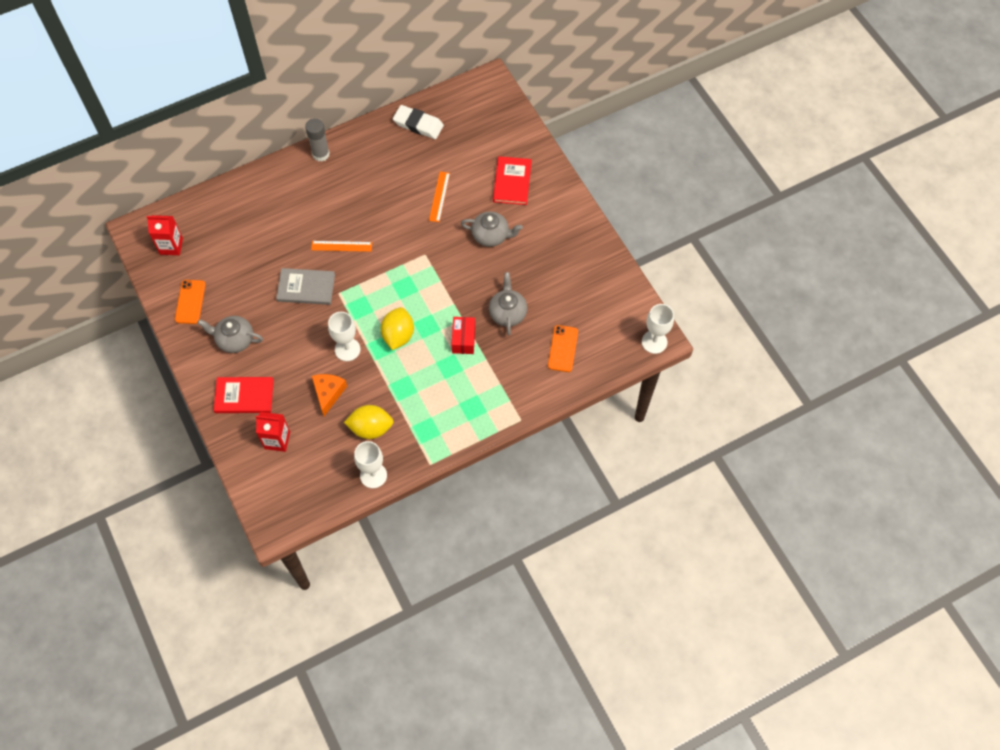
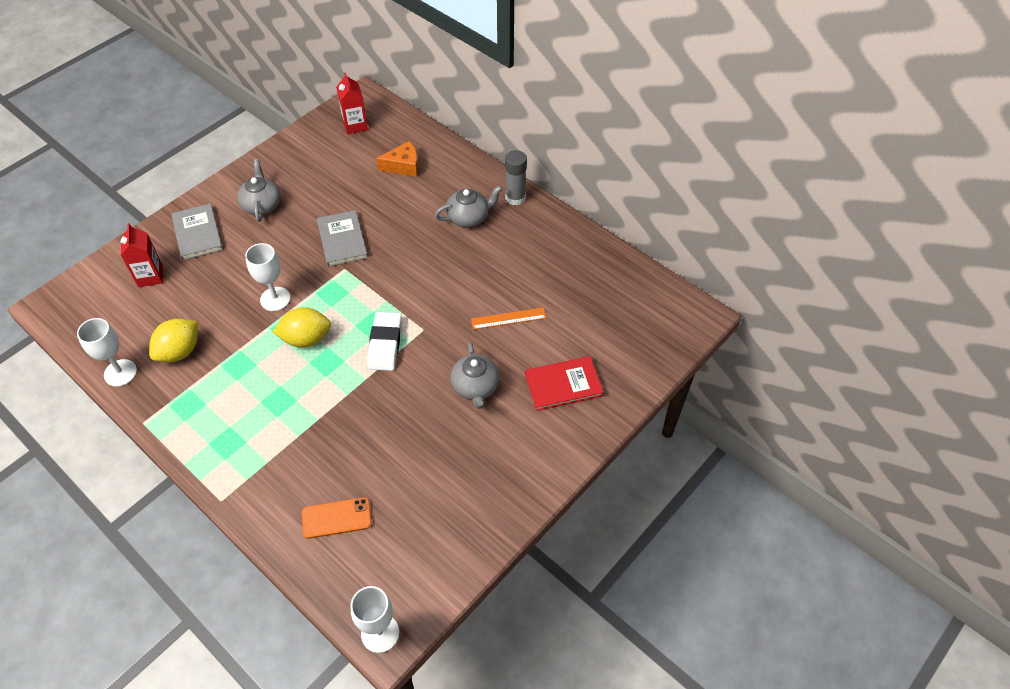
camera: 70 degrees right, 10 degrees down
orange phone [175,280,206,324] -> none
red book [213,377,274,413] -> grey book [171,203,223,260]
orange ruler [311,241,372,252] -> none
orange cheese [312,374,347,416] -> orange cheese moved to [376,141,418,177]
yellow lemon [344,405,394,439] -> yellow lemon turned 60 degrees clockwise [149,319,198,362]
white eraser [393,105,444,139] -> white eraser moved to [367,312,402,371]
red box [451,317,475,354] -> none
grey teapot [489,272,527,336] -> grey teapot moved to [434,185,502,227]

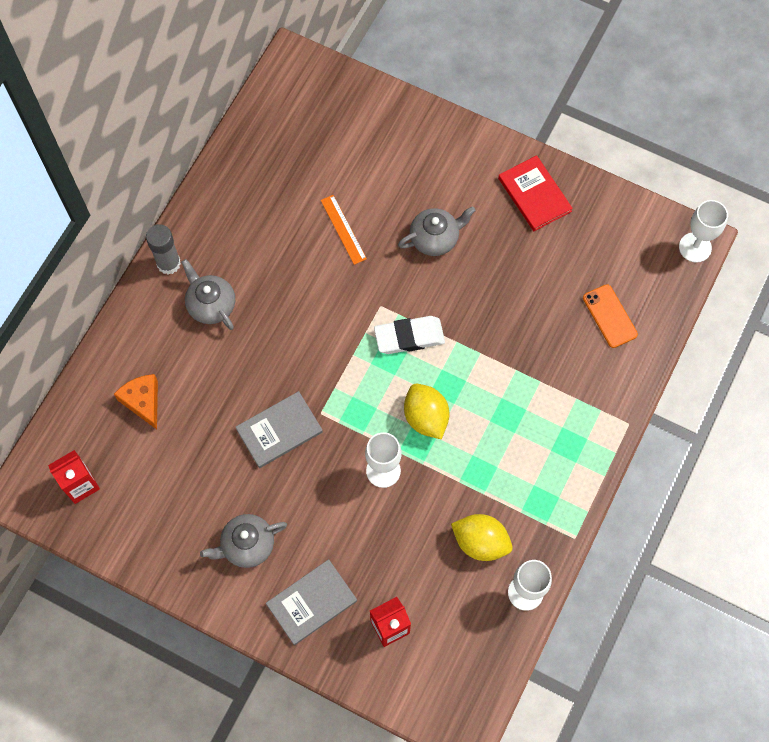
camera: 105 degrees left, 15 degrees up
red book [525,356,604,411] -> red book moved to [498,155,573,231]

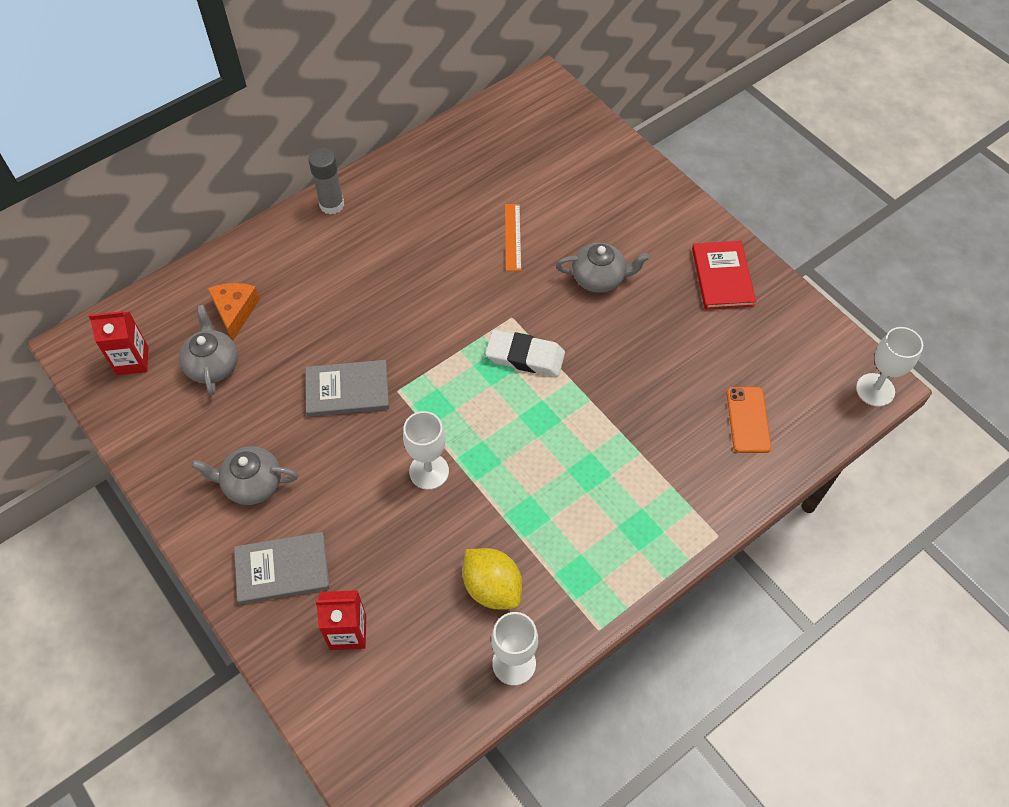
camera: 25 degrees right, 10 degrees down
grey teapot [181,259,235,330] -> grey teapot moved to [179,305,238,395]
yellow lemon [404,384,449,439] -> none

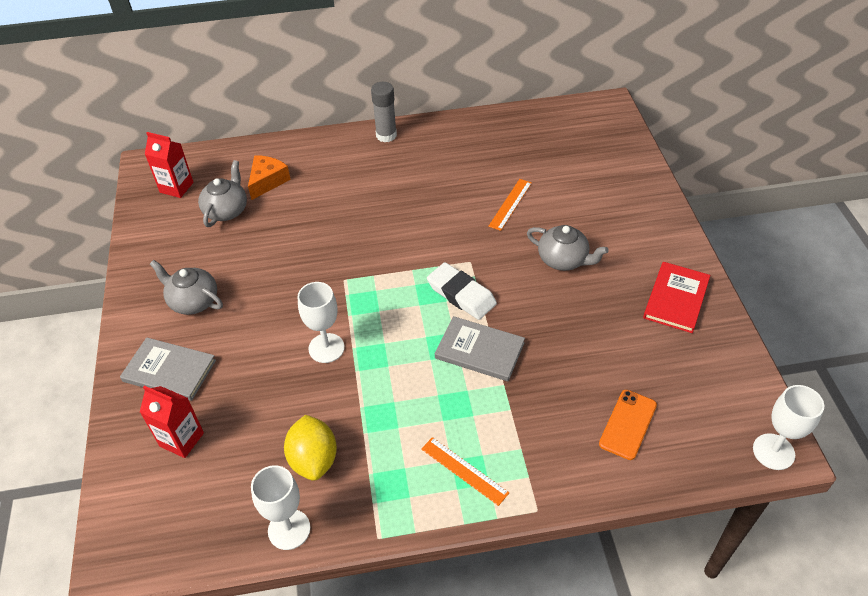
camera: 30 degrees right, 10 degrees down
grey book [305,360,389,417] -> grey book moved to [435,316,525,381]
none -> orange ruler [421,437,509,506]

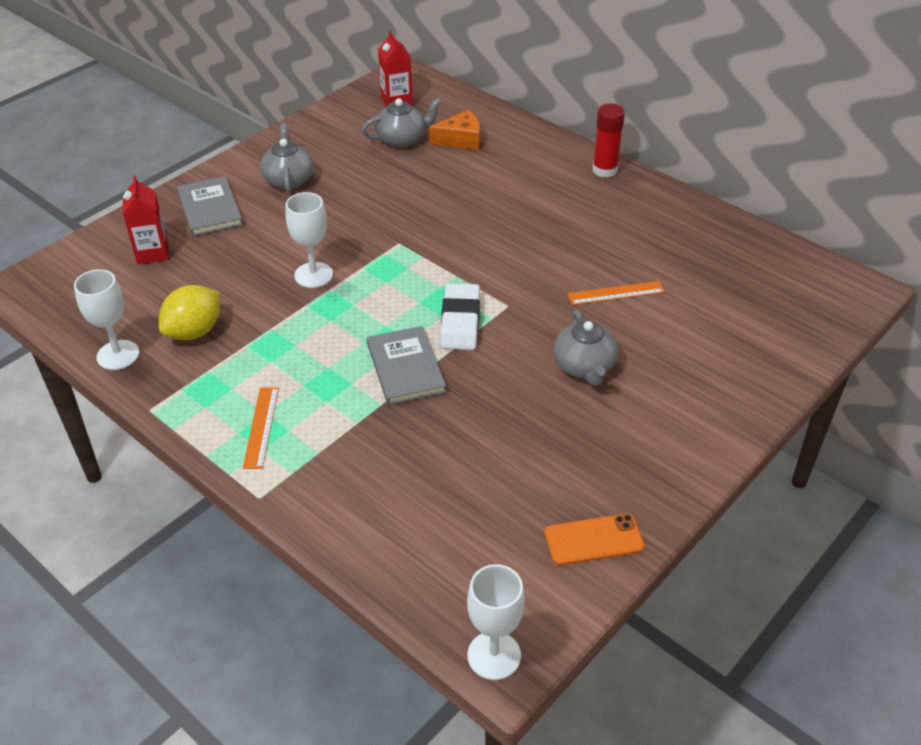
camera: 50 degrees right, 5 degrees down
grey glue stick [371,82,397,142] -> red glue stick [592,103,625,178]
orange phone [599,390,657,460] -> orange phone moved to [545,514,645,566]
red book [643,262,710,333] -> none

